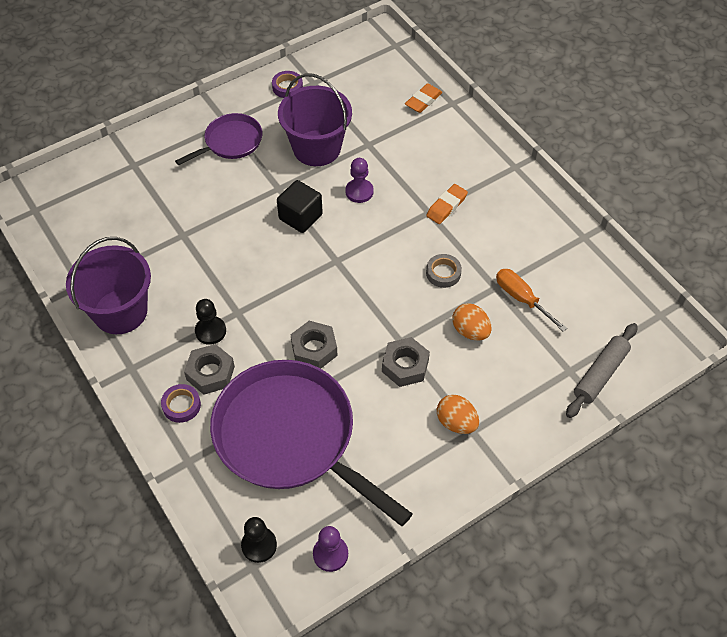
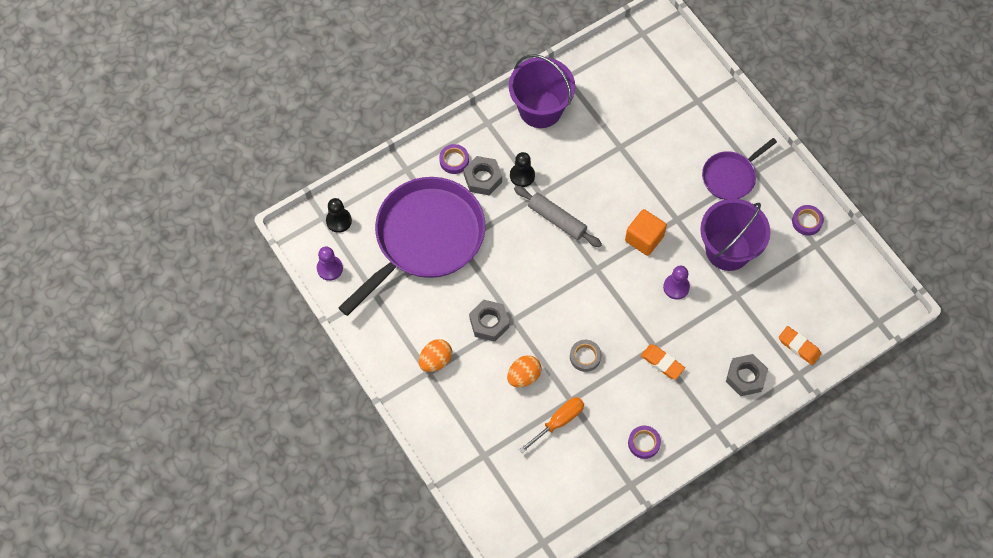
camera: 90 degrees right, 10 degrees up
purple pan [175,113,262,165] -> purple pan turned 90 degrees clockwise [702,138,777,200]
black cube [277,180,323,233] -> orange cube [625,209,667,256]
grey nut [290,321,338,369] -> grey nut moved to [726,354,768,396]
grey rolling pin [566,323,637,418] -> grey rolling pin moved to [514,186,602,248]
none -> purple tape [628,426,661,459]

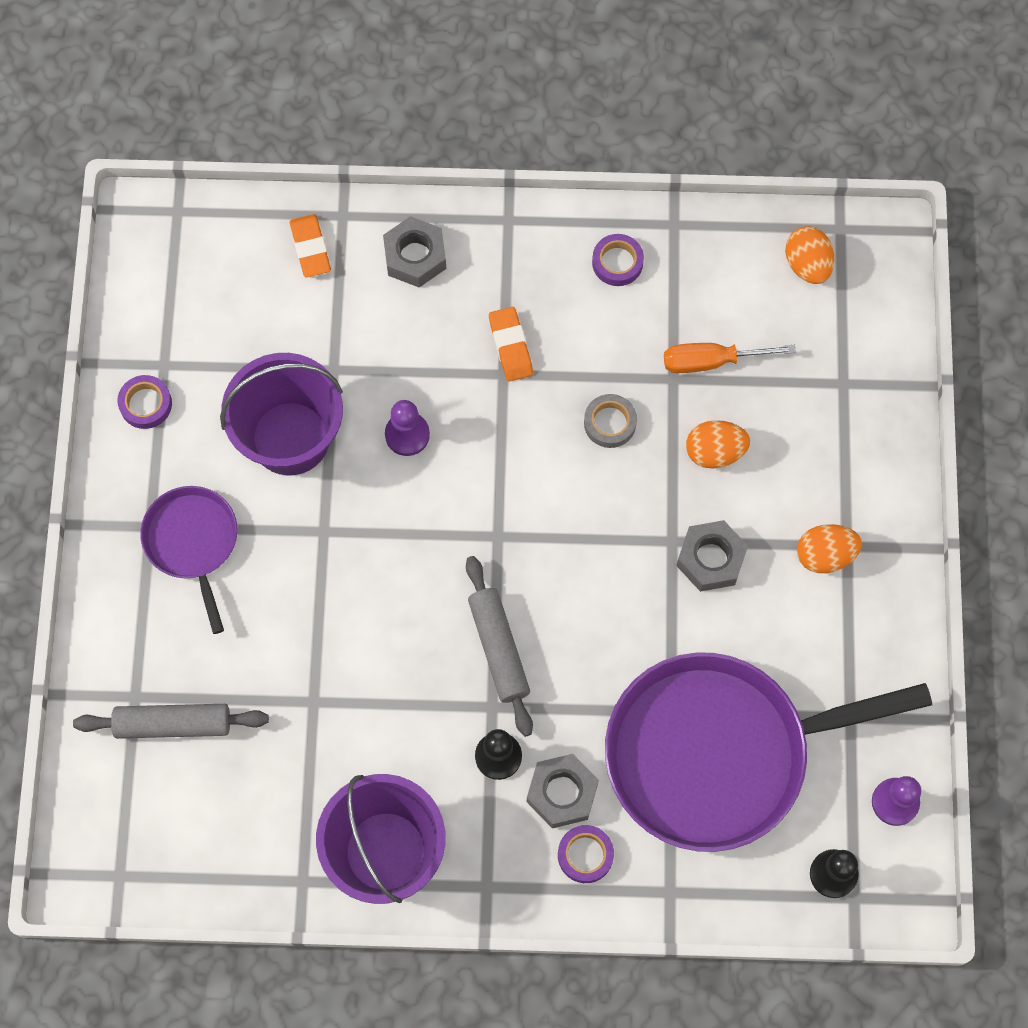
camera: 145 degrees left, 5 degrees up
orange cube [625,209,667,256] -> none
purple pan [702,138,777,200] -> purple pan turned 105 degrees counterclockwise [140,486,237,634]
none -> grey rolling pin [73,704,269,739]
none -> orange egg [785,226,834,284]

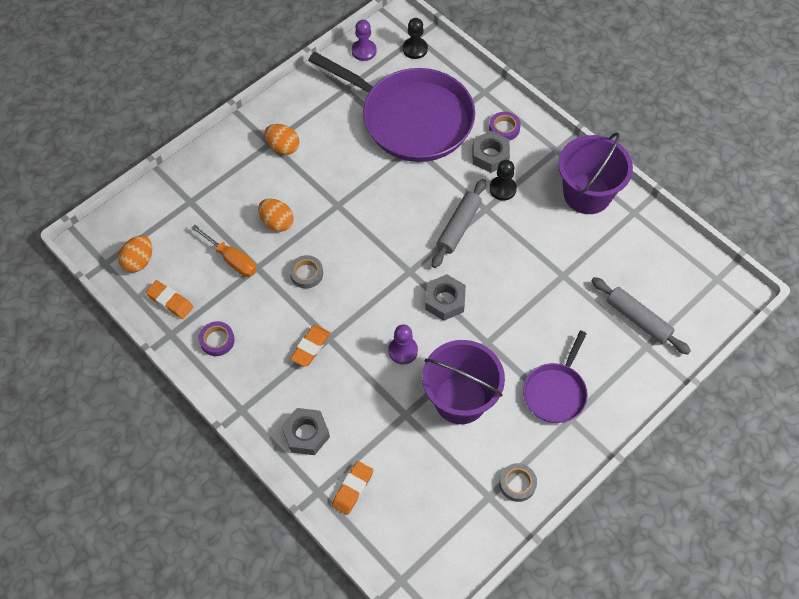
camera: 135 degrees left, 10 degrees down
purple tape [117,375,172,429] -> grey tape [499,463,537,502]
grey nut [676,520,748,592] -> grey nut moved to [425,274,466,321]
none -> orange eraser [146,280,193,319]

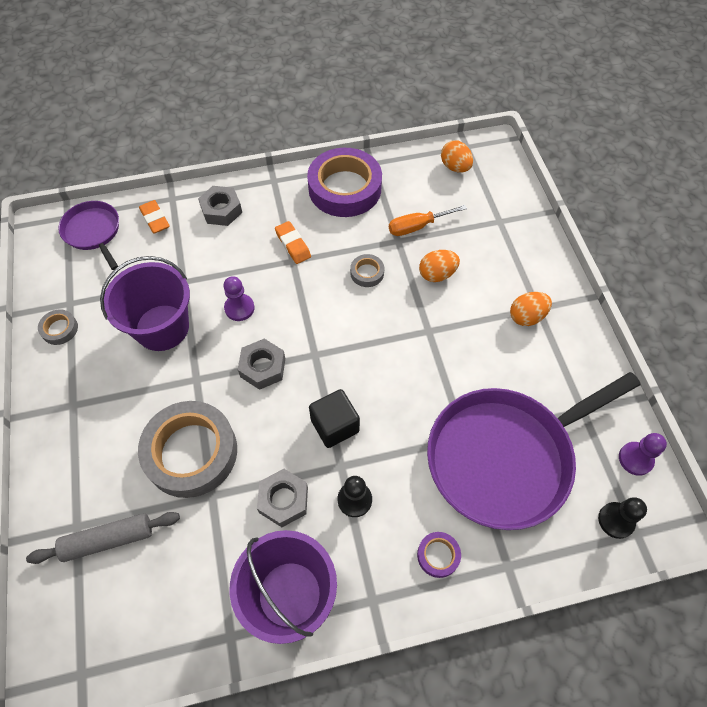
camera: 120 degrees right, 0 degrees up
orange eraser [146,280,193,319] -> none
purple tape [199,321,235,356] -> purple tape [307,148,382,217], size x2.34
grey rolling pin [432,179,486,268] -> black cube [309,389,360,448]
grey nut [473,131,510,173] -> grey nut moved to [257,469,308,527]
purple pan [523,330,588,423] -> purple pan moved to [58,201,119,270]
none -> grey tape [138,401,237,498]

